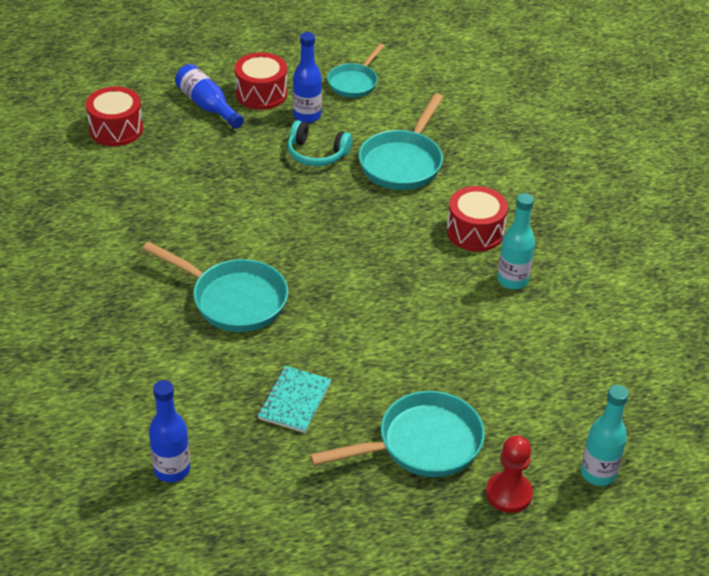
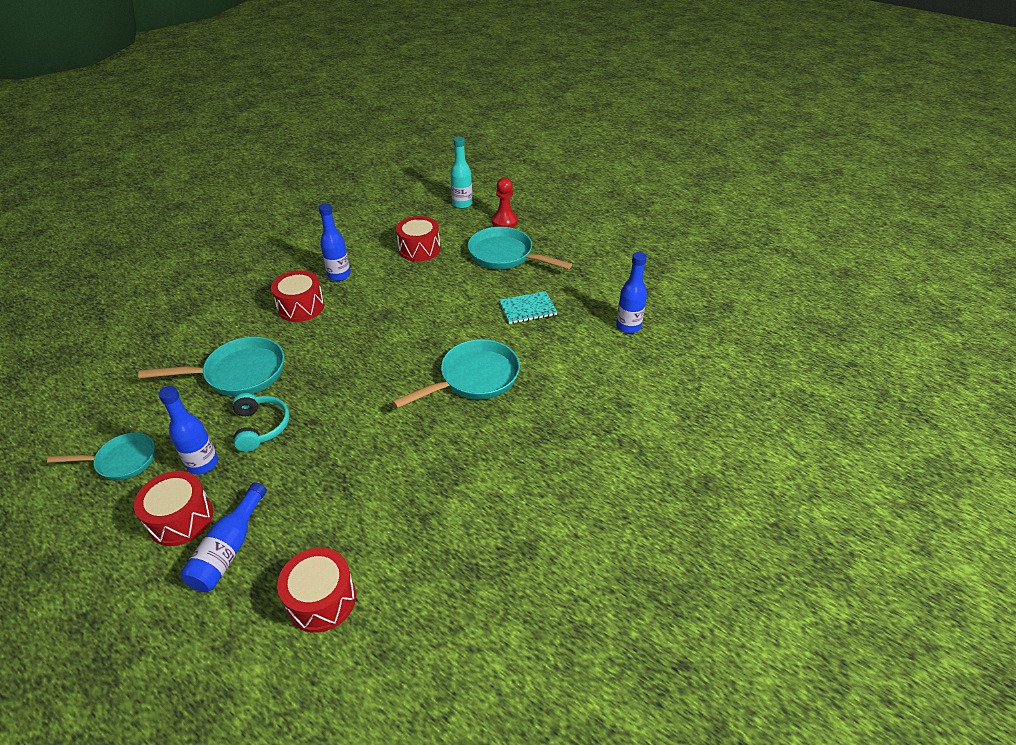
camera: 125 degrees left, 0 degrees up
turquoise pan [142,242,288,332] -> turquoise pan turned 60 degrees clockwise [392,339,520,409]
turquoise bottle [497,193,535,289] -> blue bottle [318,203,351,281]
none -> red drum [396,216,440,262]

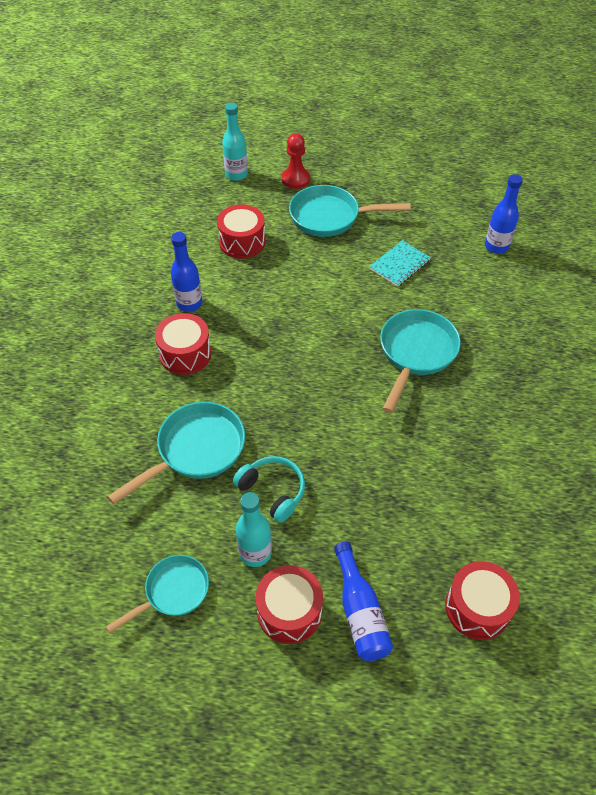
camera: 30 degrees left, 10 degrees up
blue bottle [158,386,218,474] -> turquoise bottle [236,492,272,567]

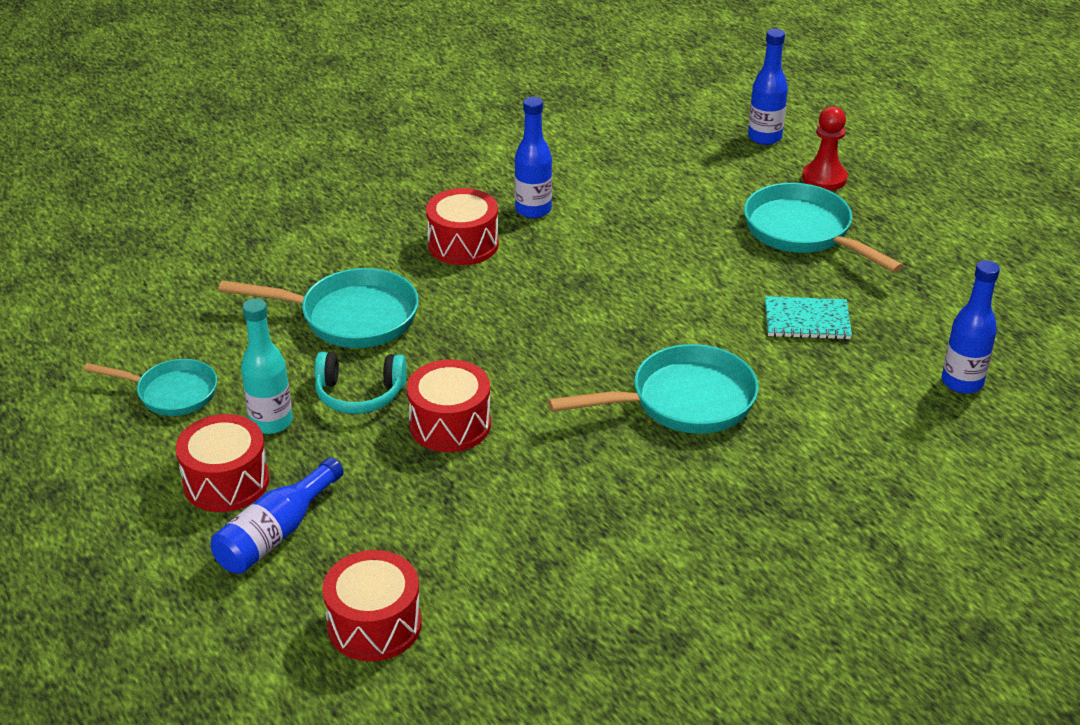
camera: 50 degrees right, 15 degrees down
red drum [217,204,266,259] -> red drum moved to [407,359,491,452]
turquoise bottle [222,103,248,181] -> blue bottle [748,29,788,145]
turquoise headphones [233,456,305,523] -> turquoise headphones turned 90 degrees clockwise [314,352,407,414]

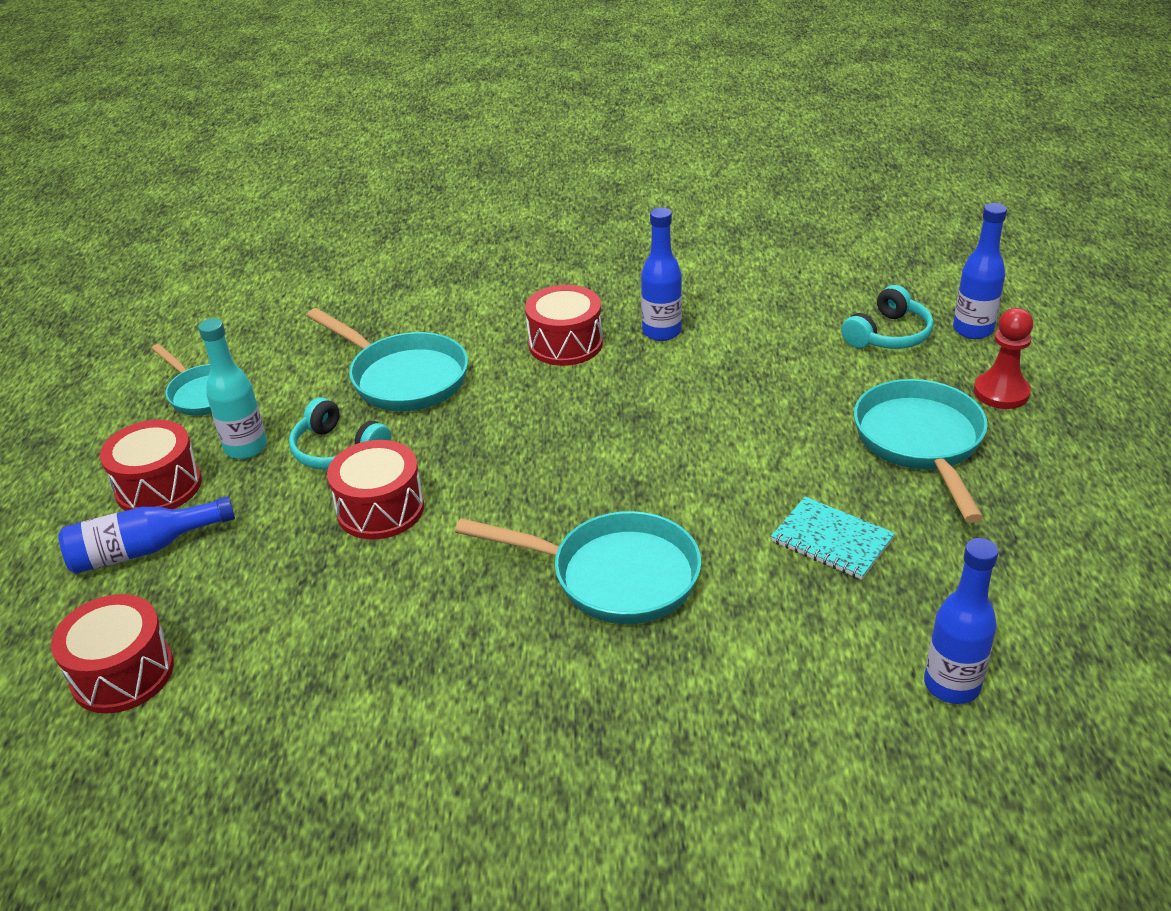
camera: 35 degrees right, 0 degrees up
none -> turquoise headphones [841,285,934,349]

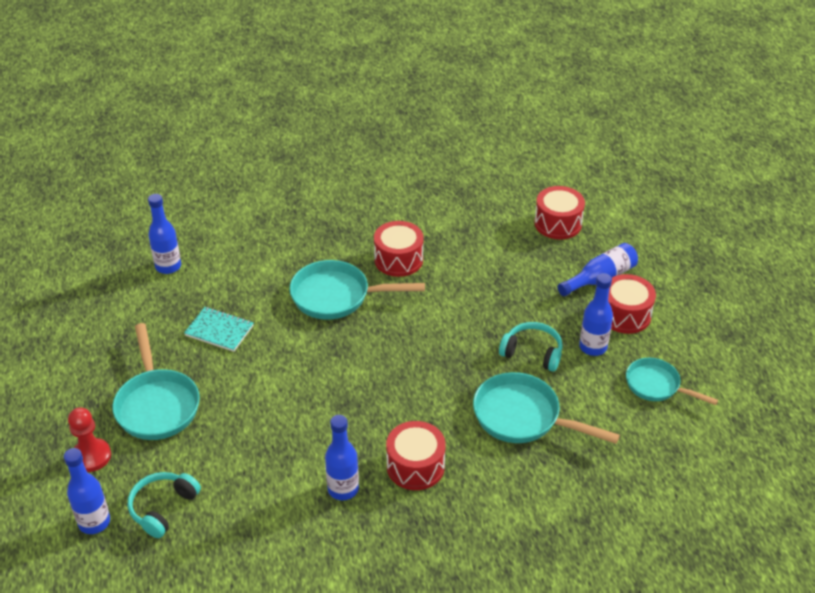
camera: 165 degrees right, 5 degrees up
turquoise bottle [198,318,267,459] -> blue bottle [579,273,613,356]
red drum [327,440,424,539] -> red drum moved to [374,221,424,277]

